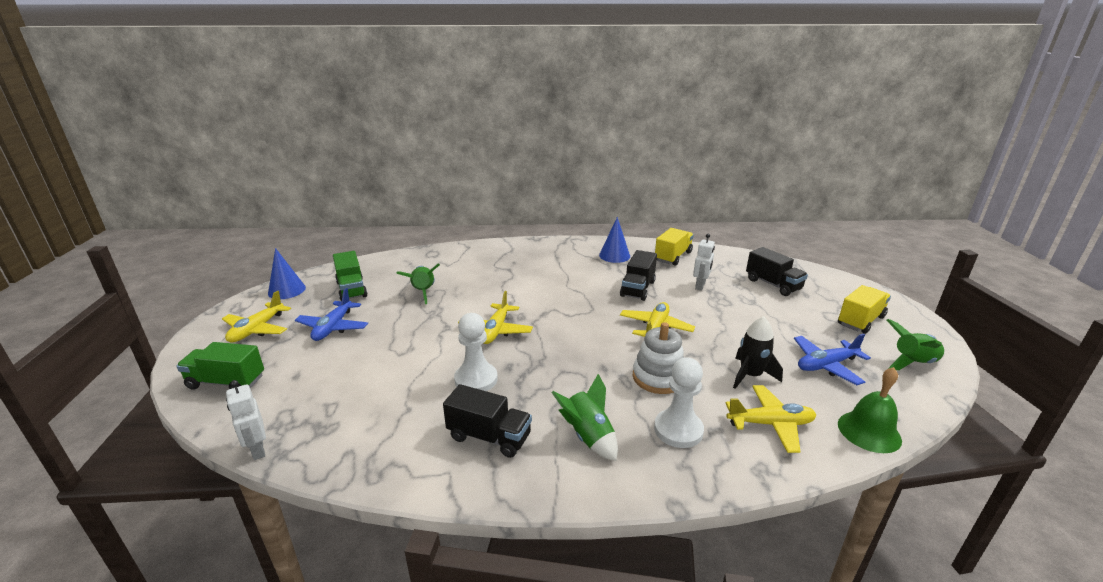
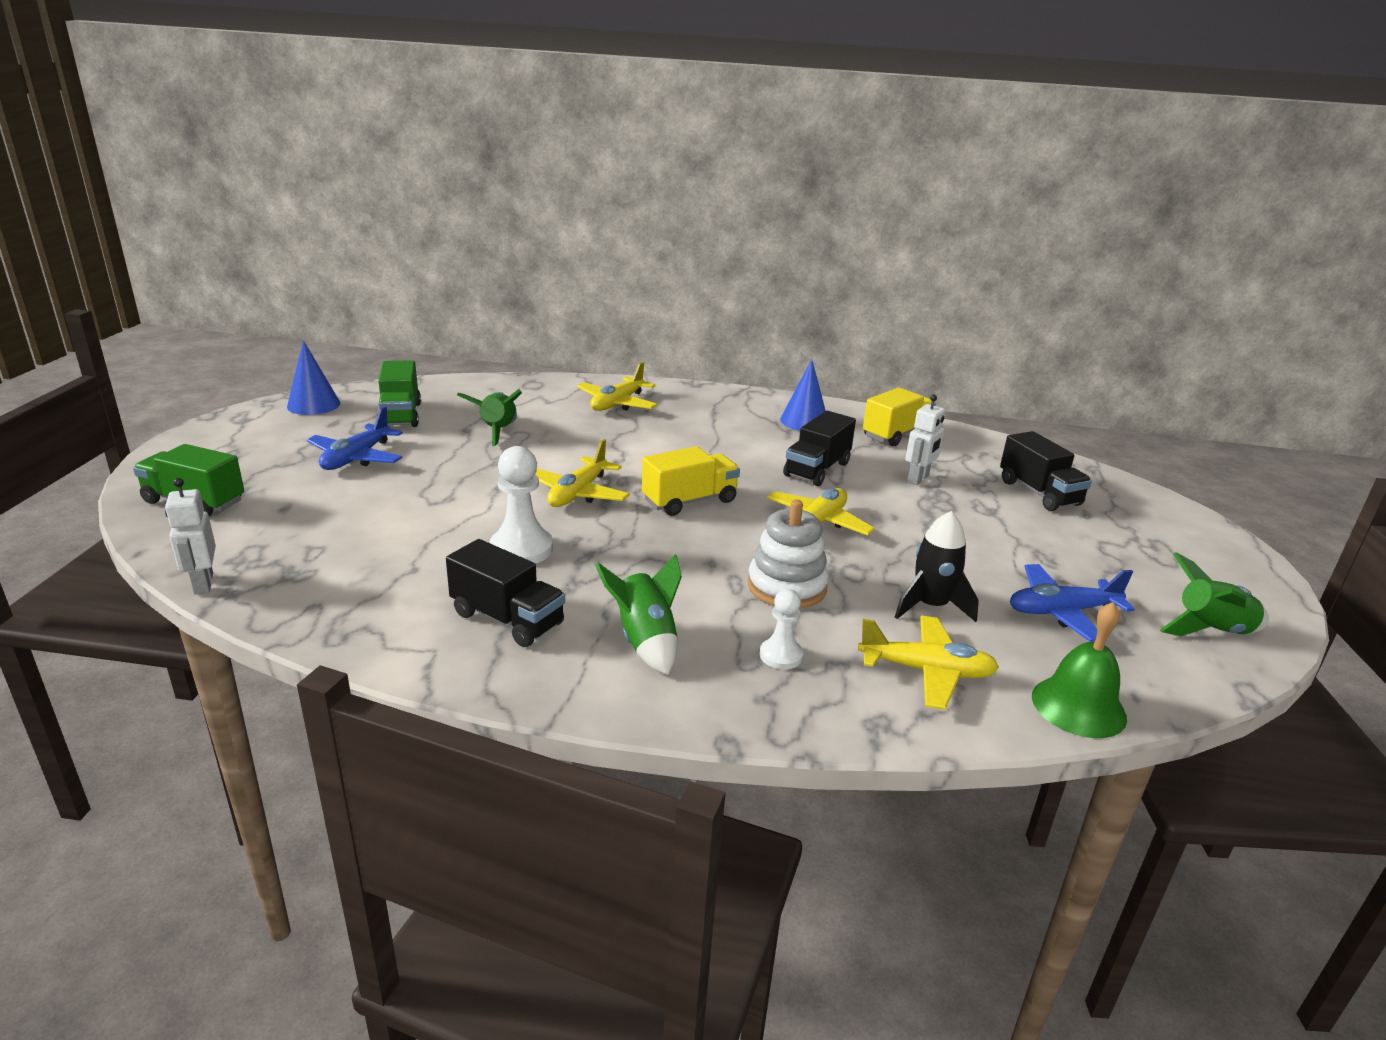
camera: 10 degrees right, 0 degrees up
yellow plane [222,291,291,342] -> yellow plane moved to [577,362,658,411]
white pawn [654,357,704,448] -> white pawn [760,589,803,669], size x0.60
yellow truck [838,285,891,334] -> yellow truck moved to [642,446,740,516]

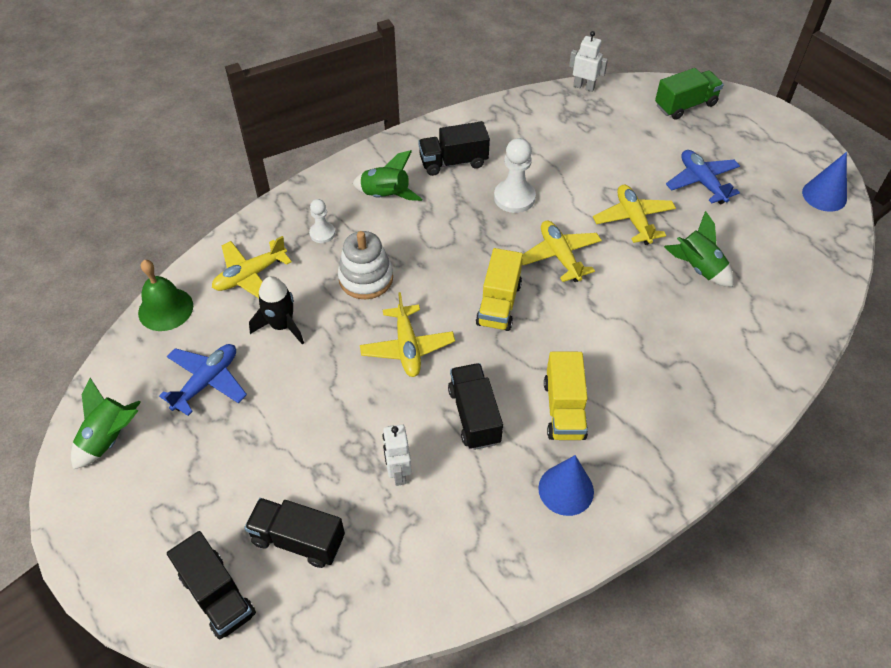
camera: 135 degrees right, 25 degrees up
green truck [378,360,421,427] -> none
yellow plane [577,362,658,411] -> yellow plane moved to [593,185,676,245]
yellow truck [863,388,936,446] -> yellow truck moved to [544,352,588,440]
none -> black truck [167,531,256,639]

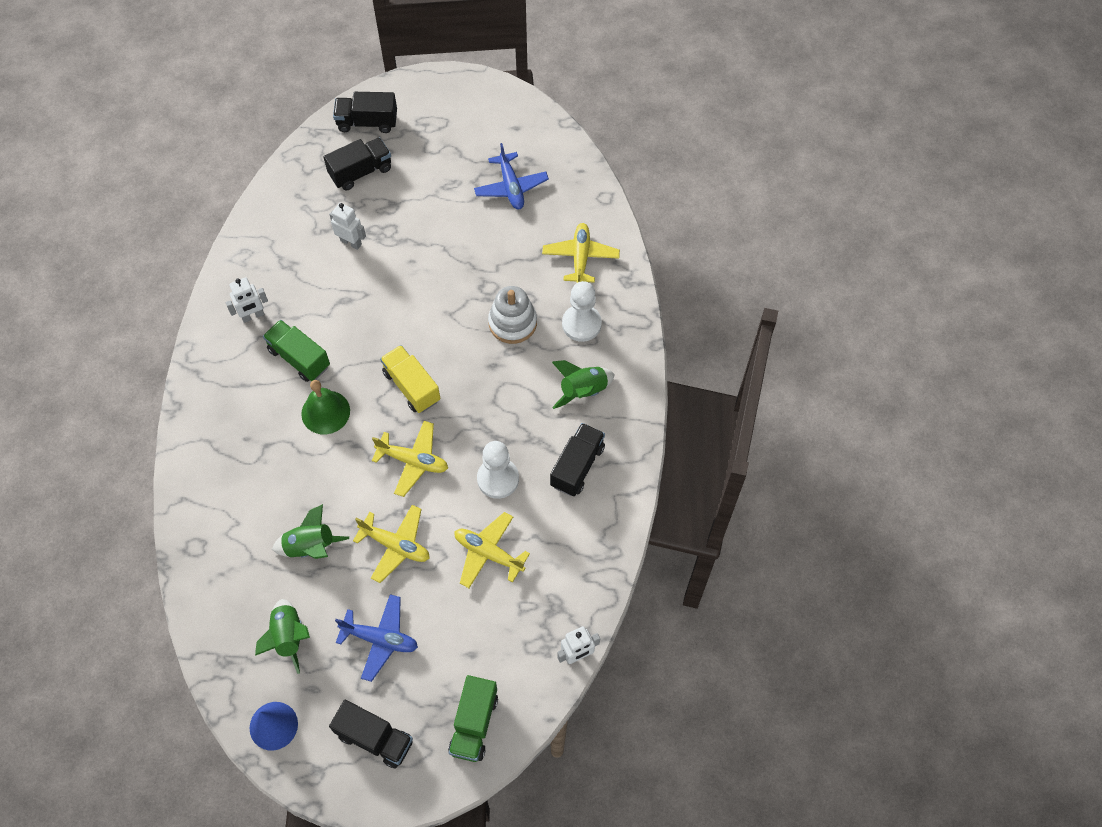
camera: 130 degrees right, 10 degrees up
green rocket [71,378,141,469] -> green rocket moved to [255,599,310,674]
green bell [138,260,193,331] -> green bell moved to [301,380,350,434]
black rocket [249,276,304,345] -> none
white pawn [309,199,335,243] -> white pawn [562,281,602,342], size x1.67
yellow plane [360,292,455,377] -> yellow plane moved to [454,512,530,588]
black truck [448,363,503,450] -> black truck moved to [329,700,413,769]
blue cone [538,455,594,516] -> white robot [226,277,268,323]
yellow truck [544,352,588,440] -> green truck [263,320,330,382]

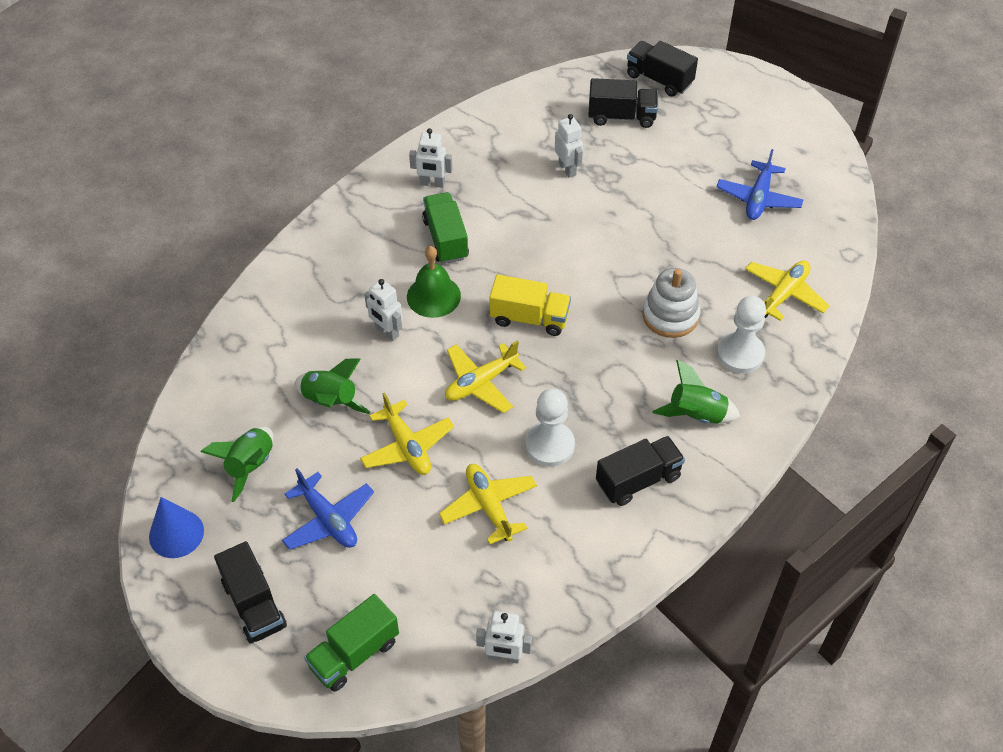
camera: 35 degrees right, 10 degrees down
yellow plane [372,421,448,497] -> yellow plane turned 90 degrees clockwise [445,340,526,413]
yellow truck [380,345,440,413] -> yellow truck turned 105 degrees clockwise [490,275,571,336]
none -> white robot [364,279,403,341]

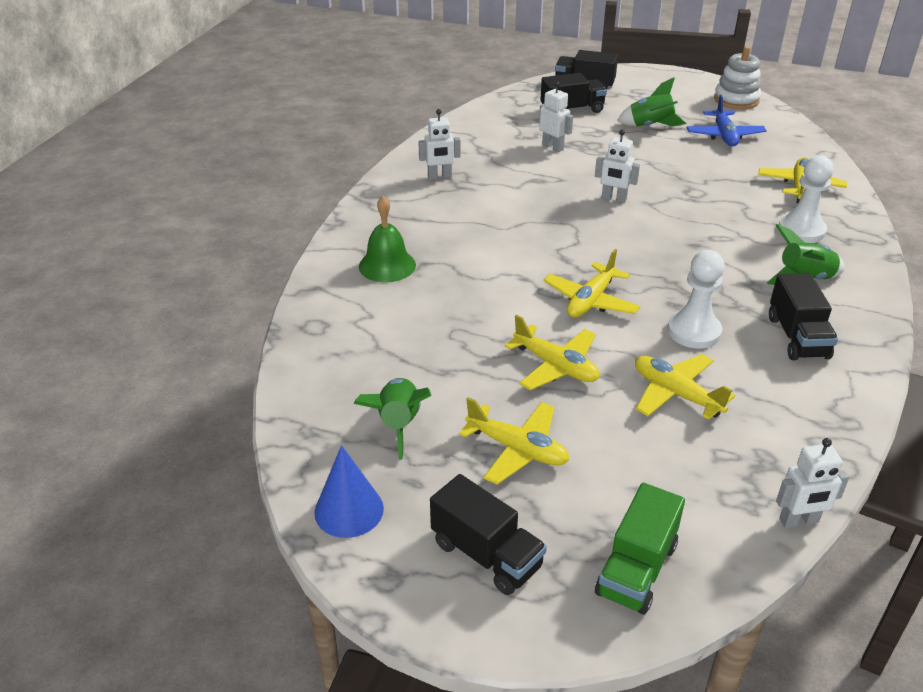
camera: 20 degrees left, 15 degrees down
blue plane [282,468,374,550] -> yellow plane [459,397,569,485]
green rocket [295,358,370,414] -> green rocket moved to [617,77,686,127]
white robot [364,279,403,341] -> white robot moved to [595,129,640,203]
green bell [407,246,461,318] -> green bell moved to [359,196,416,282]
green truck [422,192,469,264] -> none
yellow truck [490,275,571,336] -> none
black truck [596,436,685,506] -> black truck turned 135 degrees clockwise [769,273,838,360]
white stacking toy [642,268,700,338] -> white stacking toy moved to [714,46,761,109]

